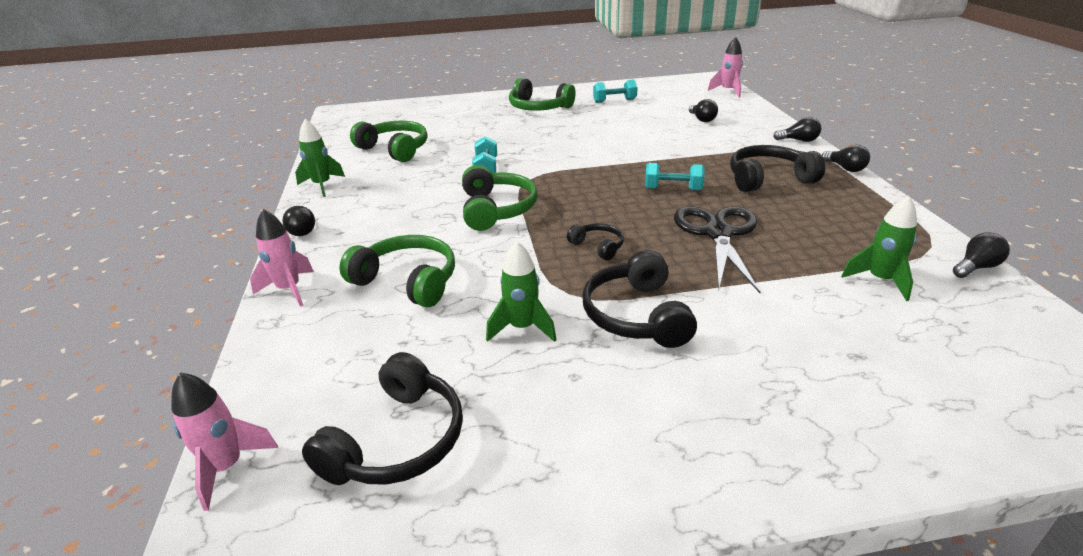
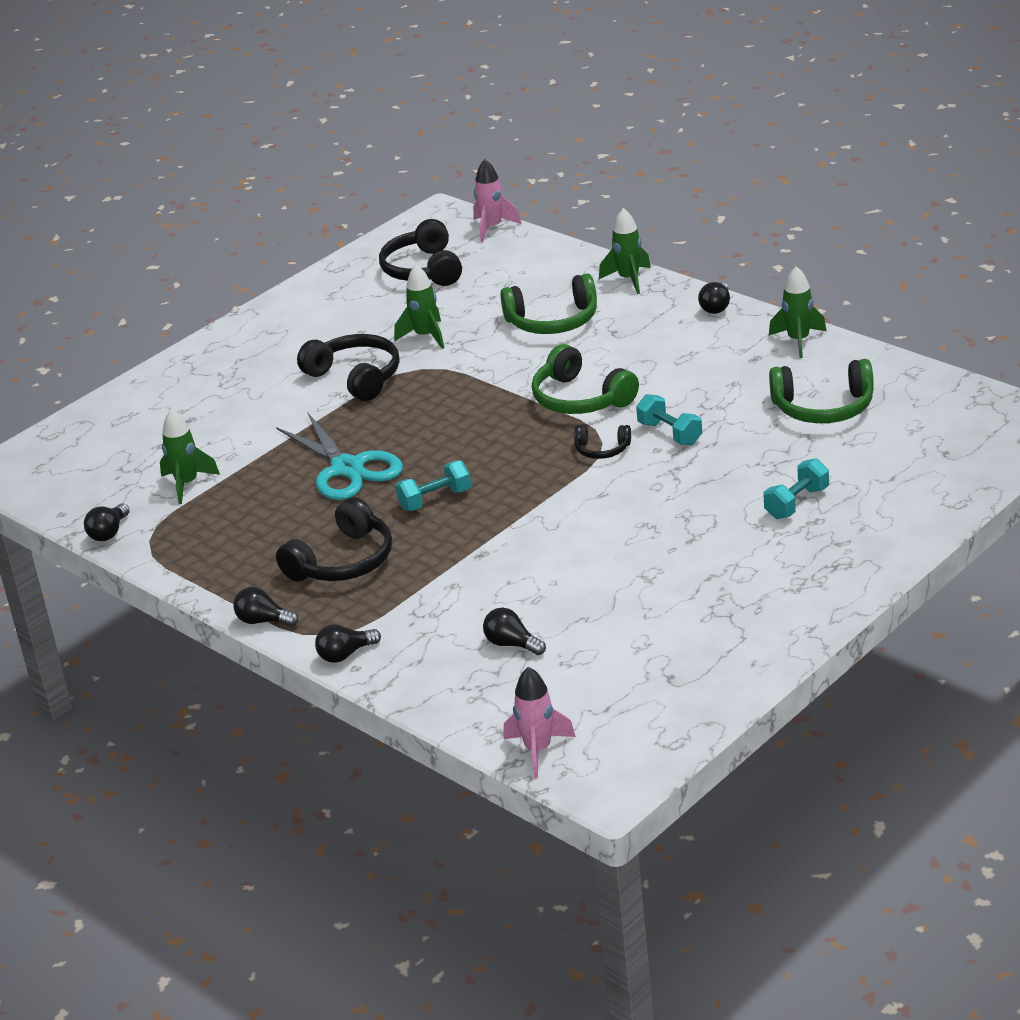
camera: 145 degrees right, 0 degrees up
pink rocket [250,209,314,307] -> green rocket [599,208,651,294]
black light bulb [283,206,315,236] -> black light bulb turned 105 degrees counterclockwise [698,282,730,314]
green headphones [509,78,575,111] -> none
black headphones [567,223,624,260] -> black headphones moved to [574,425,631,459]
turquoise dumbbell [593,79,638,103] -> turquoise dumbbell moved to [764,458,829,519]
black scissors [674,206,760,293] -> turquoise scissors [276,413,403,500]

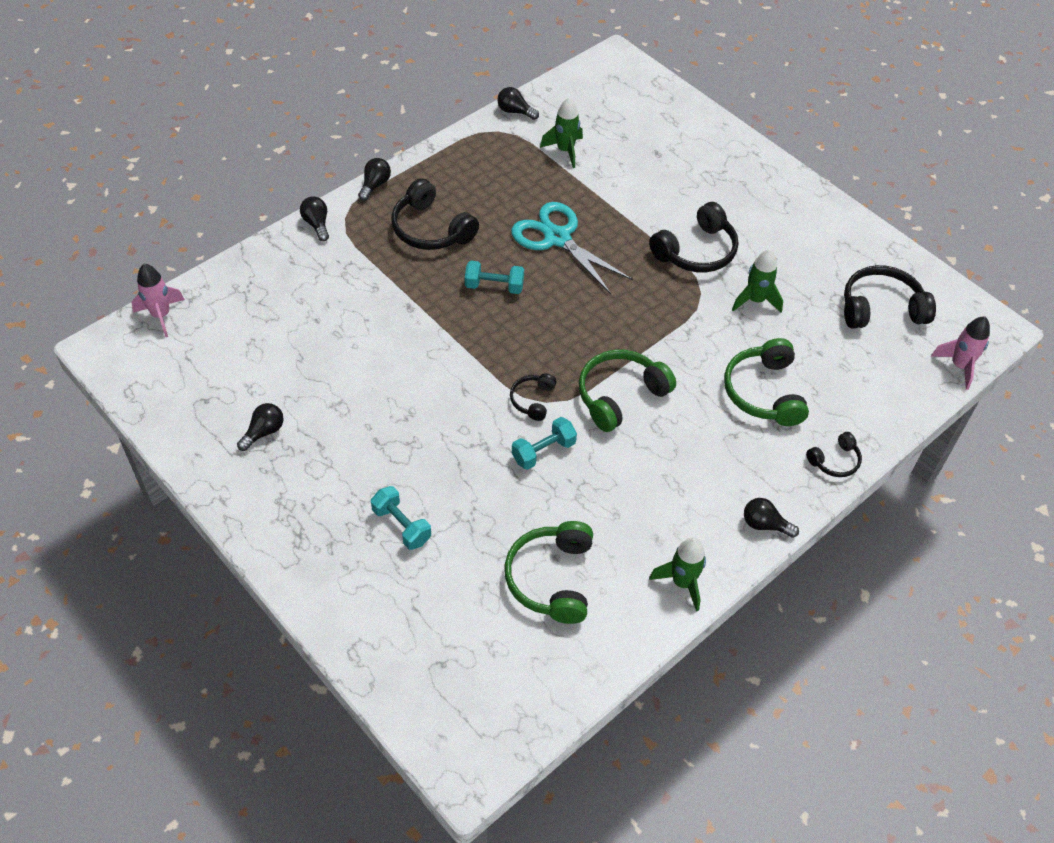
camera: 90 degrees right, 20 degrees up
turquoise scissors [276,413,403,500] -> turquoise scissors turned 75 degrees clockwise [511,202,633,294]
turquoise dumbbell [395,461,471,511] -> turquoise dumbbell turned 60 degrees counterclockwise [465,261,524,294]
black light bulb [483,608,546,655] -> black light bulb moved to [237,403,284,451]
green rocket [599,208,651,294] -> black headphones [806,432,862,477]

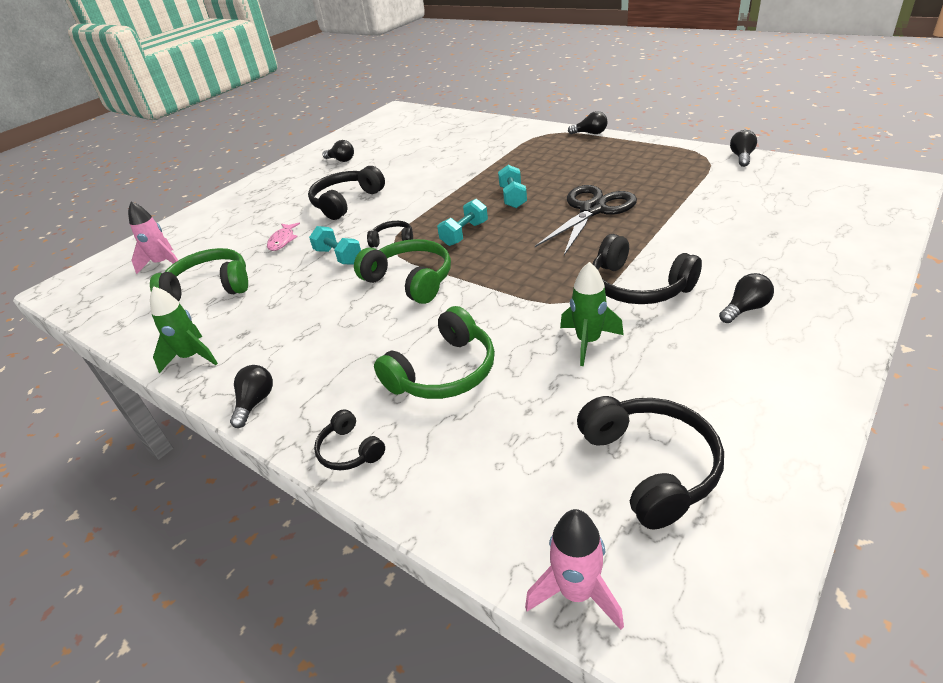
camera: 85 degrees right, 15 degrees down
pink rocket [131,264,185,337] -> pink rocket moved to [128,201,178,274]
black light bulb [300,196,329,241] -> black light bulb moved to [719,273,774,323]
turquoise dumbbell [371,486,431,550] -> turquoise dumbbell moved to [437,199,488,246]
black headphones [391,178,479,250] -> black headphones moved to [308,166,385,220]
turquoise scissors [511,202,633,294] -> black scissors [535,185,637,255]
green rocket [540,98,583,168] -> none
green headphones [724,338,809,426] -> green headphones turned 150 degrees clockwise [374,306,495,399]
none -> pink fish [267,223,300,251]

